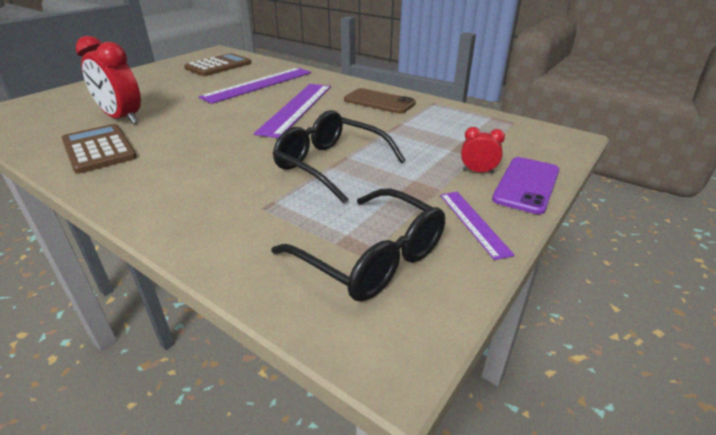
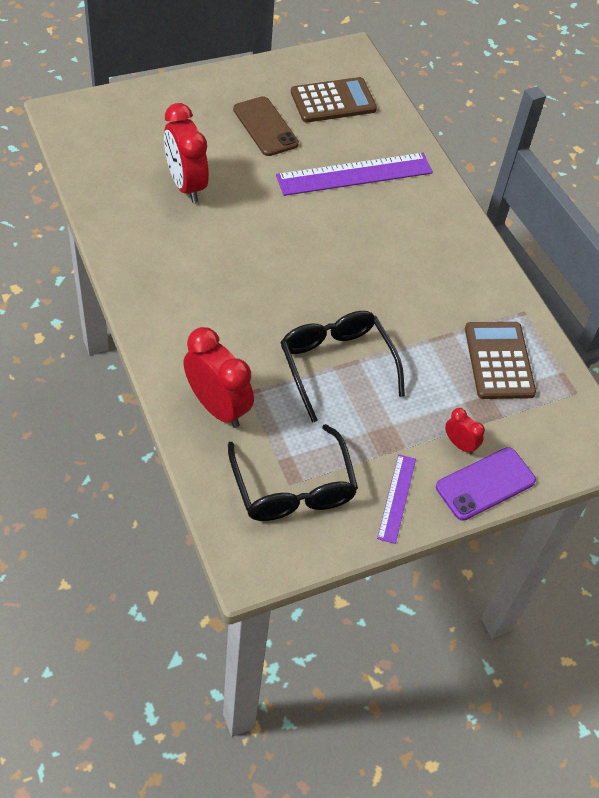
camera: 25 degrees right, 20 degrees up
brown calculator [61,124,137,174] -> brown calculator moved to [465,322,536,399]
purple ruler [254,84,331,138] -> none
brown phone [344,88,416,114] -> brown phone moved to [233,96,299,156]
none -> red clock [183,327,254,428]

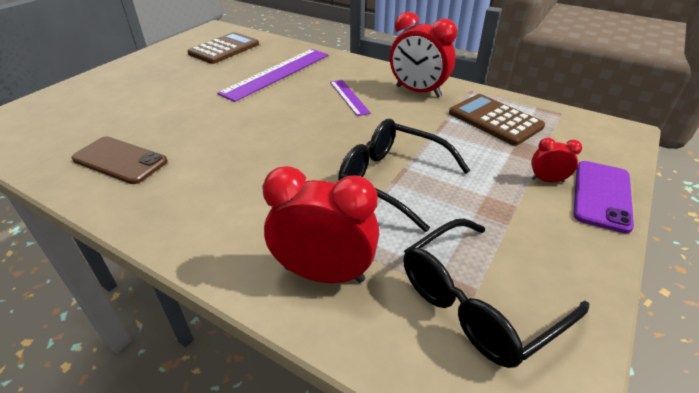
camera: 30 degrees left, 15 degrees down
red clock [164,103,209,203] -> red clock moved to [390,12,457,97]
black glasses [228,424,358,521] -> black glasses turned 105 degrees clockwise [403,219,589,368]
brown phone [233,96,299,156] -> brown phone moved to [71,136,168,184]
purple ruler [377,454,416,544] -> purple ruler moved to [330,80,371,116]

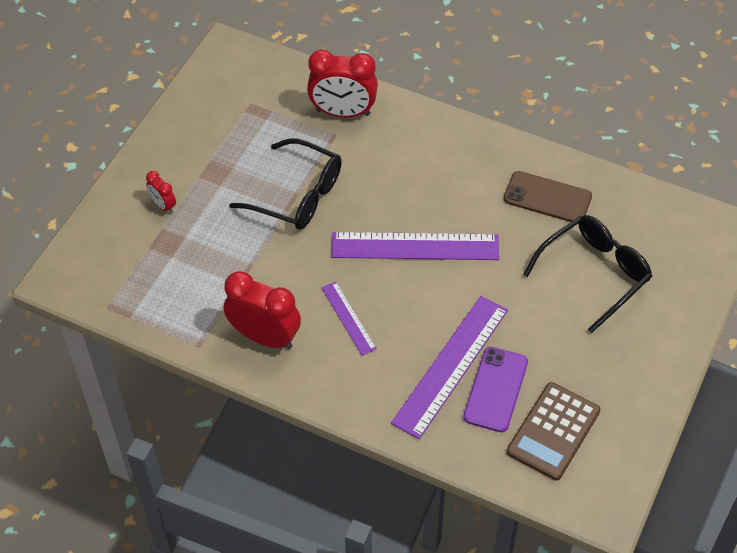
camera: 175 degrees right, 15 degrees up
black glasses [403,219,589,368] -> black glasses moved to [523,215,652,333]
brown calculator [449,94,545,146] -> none
red clock [531,138,582,183] -> red clock turned 45 degrees clockwise [146,171,176,213]
purple phone [573,161,634,233] -> purple phone moved to [463,347,528,432]
none -> purple ruler [331,232,499,260]

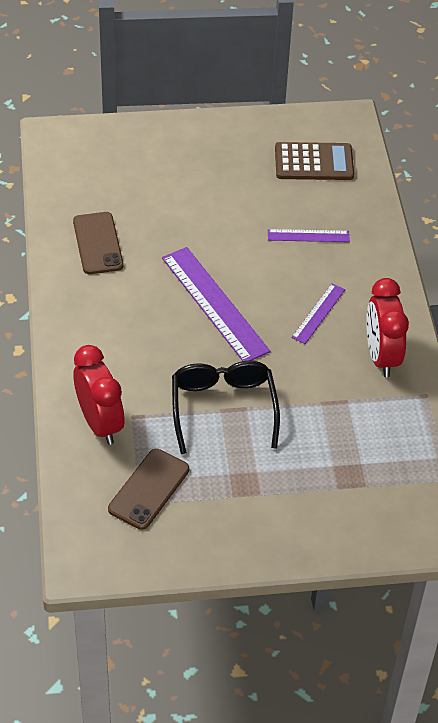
camera: 125 degrees left, 5 degrees down
red clock [146,171,176,213] -> none
purple ruler [391,296,508,439] -> purple ruler [268,229,350,242], size x0.53
purple phone [463,347,528,432] -> none
black glasses [523,215,652,333] -> none
none -> brown phone [108,449,189,530]

